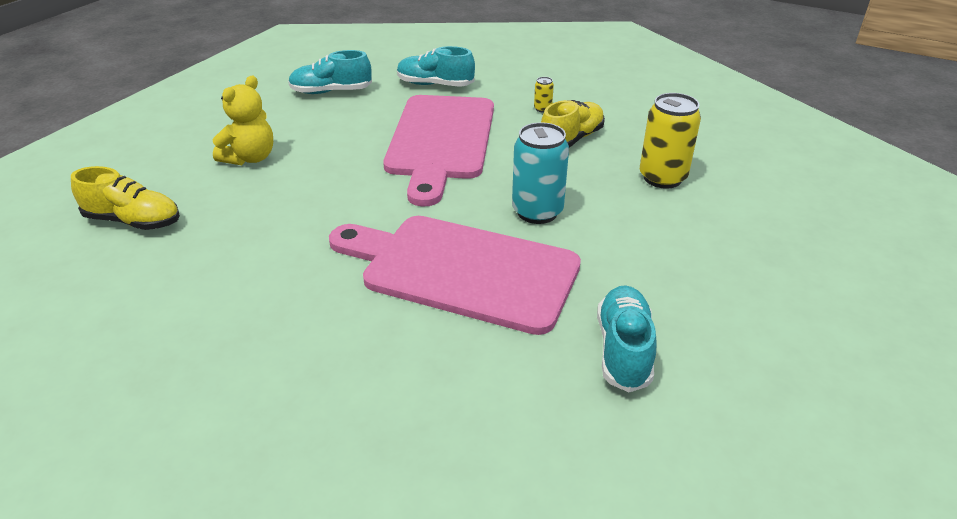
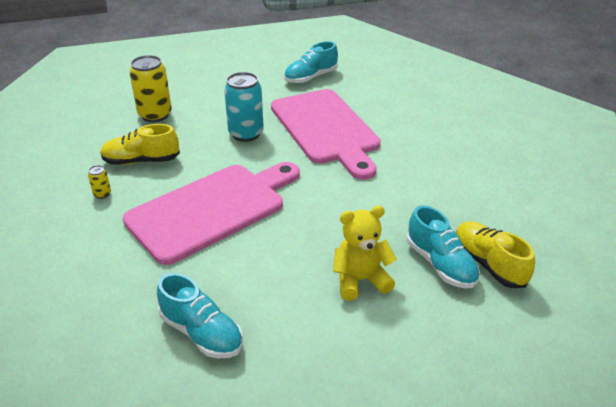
camera: 135 degrees left, 0 degrees up
turquoise shoe [397,46,475,87] -> turquoise shoe moved to [407,206,480,289]

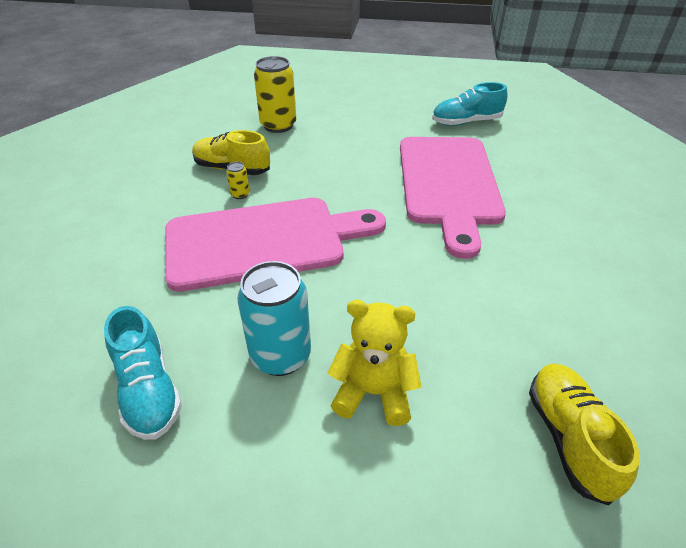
camera: 25 degrees right, 5 degrees up
yellow can [88,165,111,199] -> yellow can moved to [226,162,250,199]
turquoise can [224,72,264,142] -> turquoise can moved to [237,261,311,376]
turquoise shoe [407,206,480,289] -> none

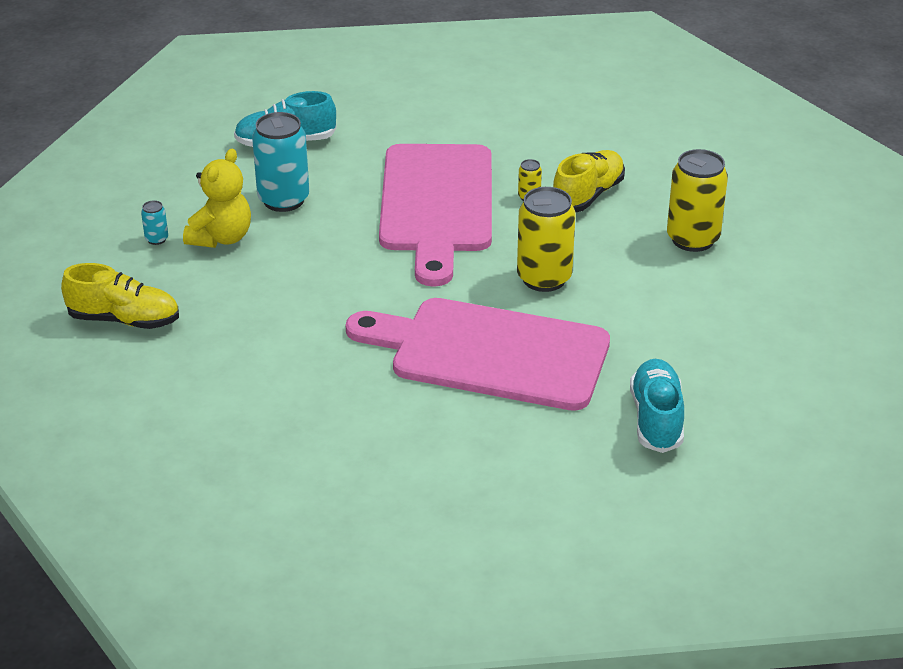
camera: 105 degrees right, 5 degrees down
none -> turquoise can [141,200,168,245]
none -> yellow can [517,187,576,292]

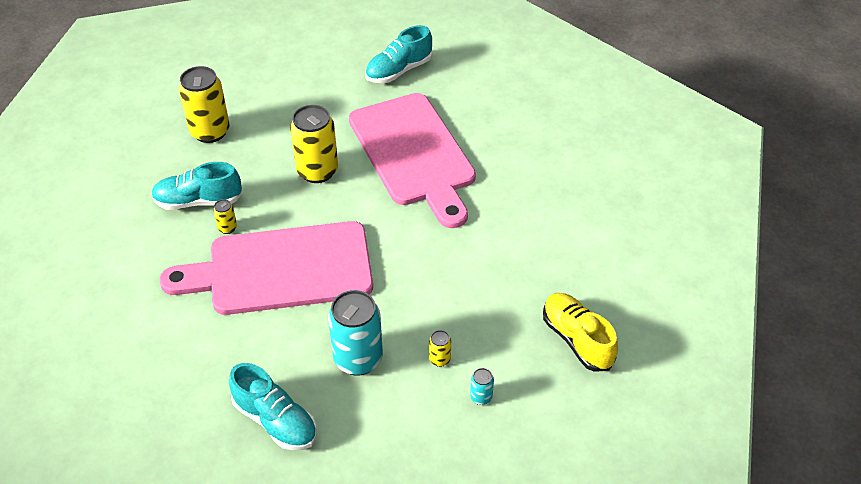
camera: 130 degrees left, 10 degrees up
yellow teddy bear [183,149,251,248] -> yellow can [429,330,451,367]
pink cutting board [379,144,492,287] -> pink cutting board turned 150 degrees counterclockwise [159,221,373,315]
yellow shoe [553,150,625,213] -> turquoise shoe [151,162,243,210]

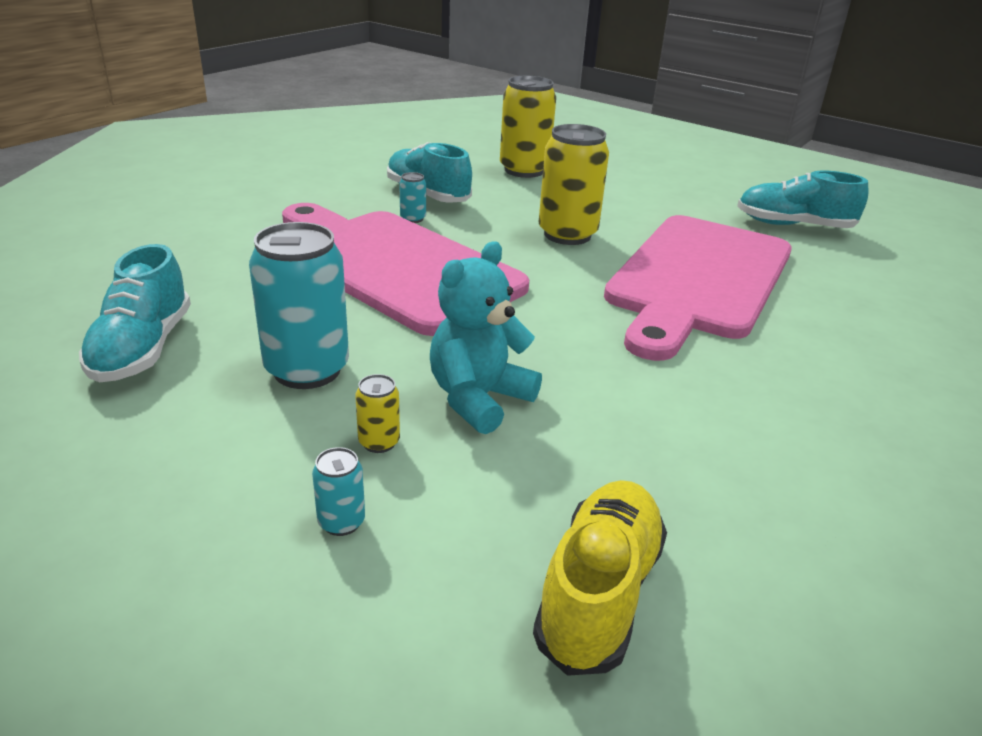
camera: 50 degrees right, 15 degrees down
yellow can [213,199,237,234] -> turquoise can [399,172,426,223]
none -> turquoise teddy bear [430,241,542,434]

